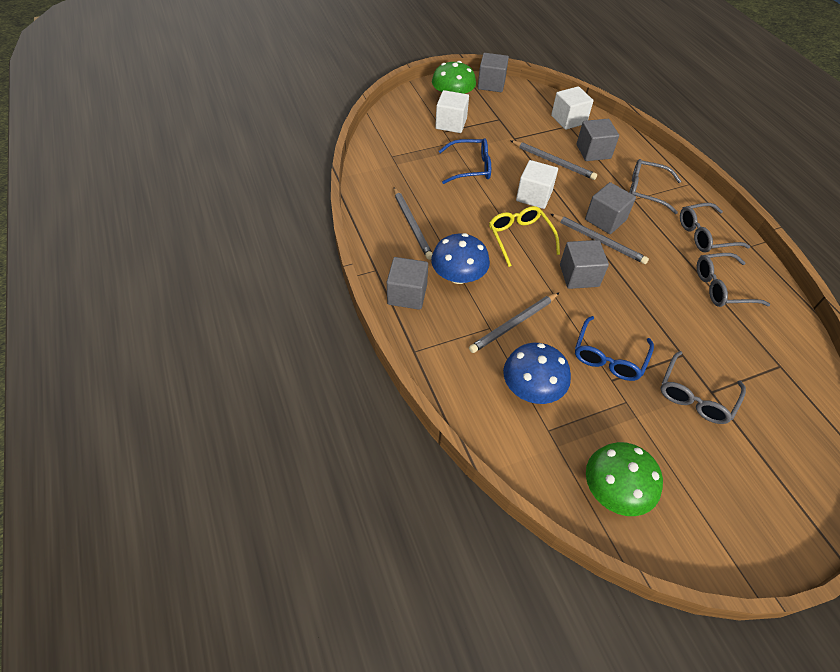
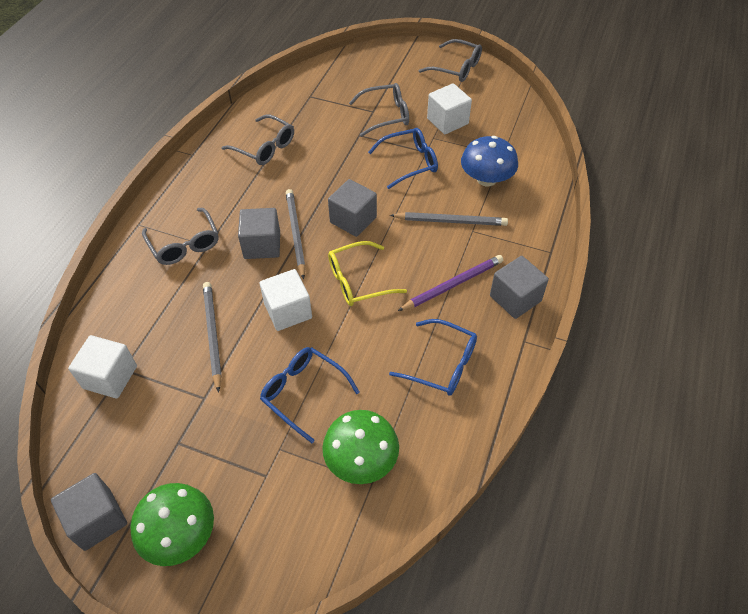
camera: 135 degrees left, 0 degrees up
grey pencil [394,187,433,260] -> blue glasses [389,319,477,396]
blue mushroom [431,233,490,284] -> purple pencil [398,255,503,311]
white cube [435,90,469,133] -> white cube moved to [427,83,472,134]
yellow glasses [489,206,560,267] -> yellow glasses turned 45 degrees clockwise [328,241,407,306]
grey cube [577,119,619,161] -> none
green mushroom [586,442,663,516] -> green mushroom moved to [322,410,399,484]
grey glasses [680,203,750,252] -> grey glasses moved to [419,39,482,82]

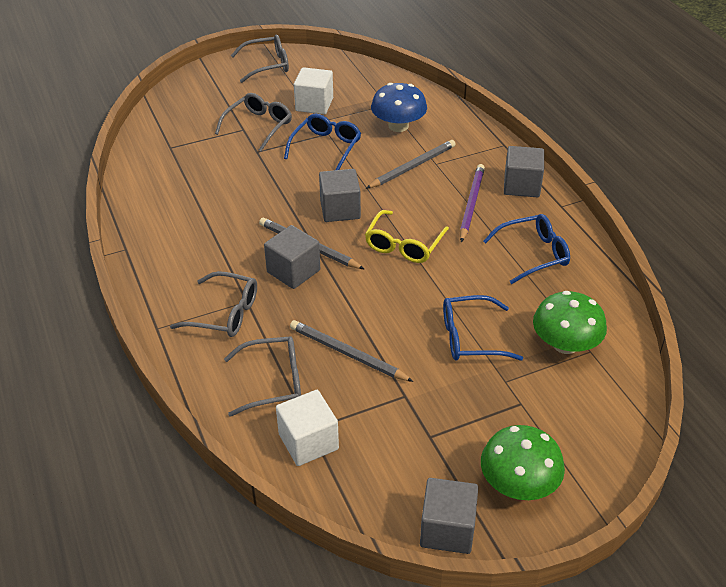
camera: 45 degrees left, 10 degrees down
grey glasses [221,114,294,165] -> grey glasses moved to [224,336,301,417]
white cube [259,269,312,331] -> none

